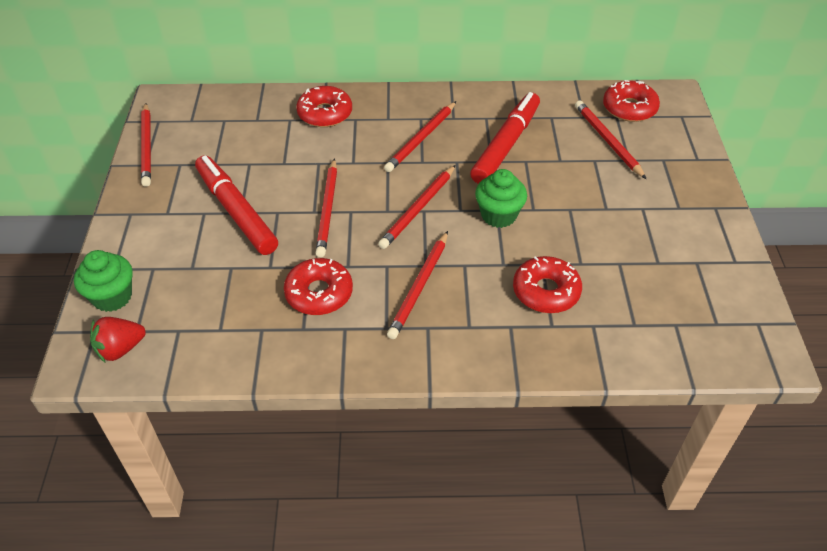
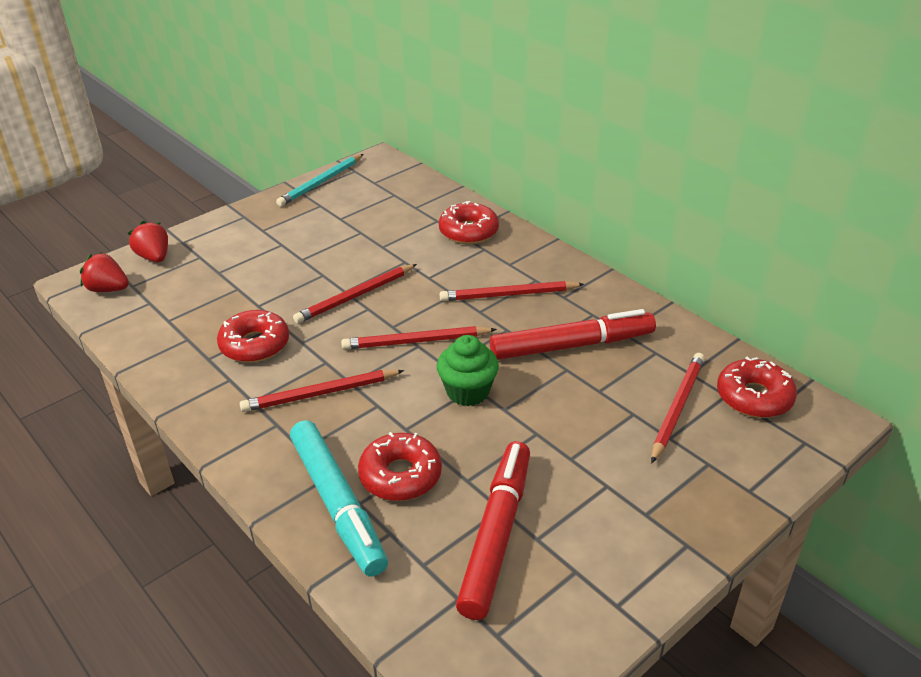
camera: 50 degrees right, 10 degrees down
green cupcake [74,250,133,312] -> red strawberry [128,221,168,262]
red pencil [141,103,151,187] -> turquoise pencil [276,154,363,207]
red marker [195,155,278,255] -> red marker moved to [456,441,530,620]
none -> turquoise marker [290,420,388,577]

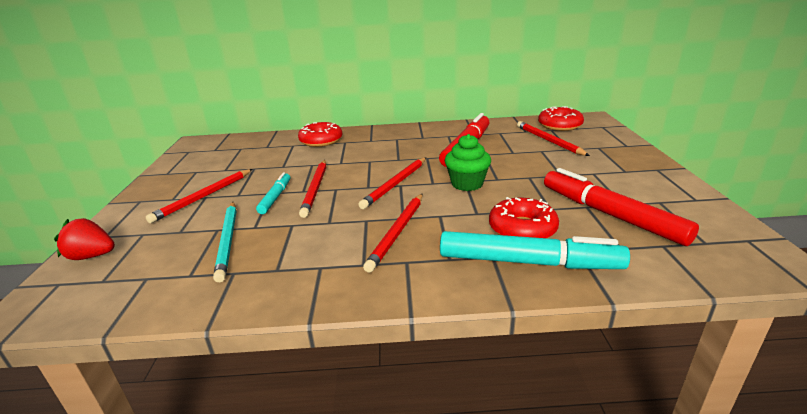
camera: 50 degrees left, 10 degrees down
red strawberry [80,252,129,292] -> none
red donut [217,310,289,363] -> none
turquoise pencil [276,154,363,207] -> turquoise pencil moved to [213,202,237,282]
red pencil [440,281,584,301] -> red pencil moved to [146,169,252,223]
none -> turquoise marker [256,172,290,214]

